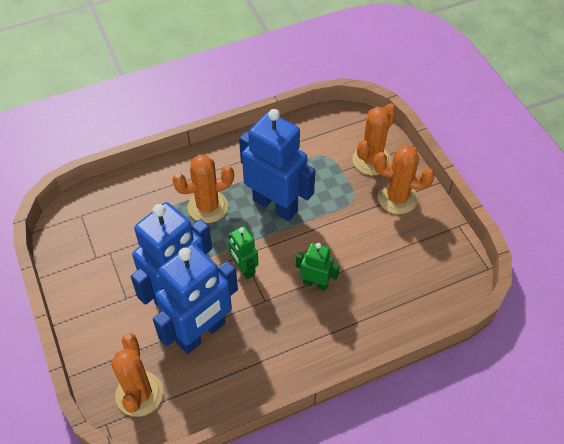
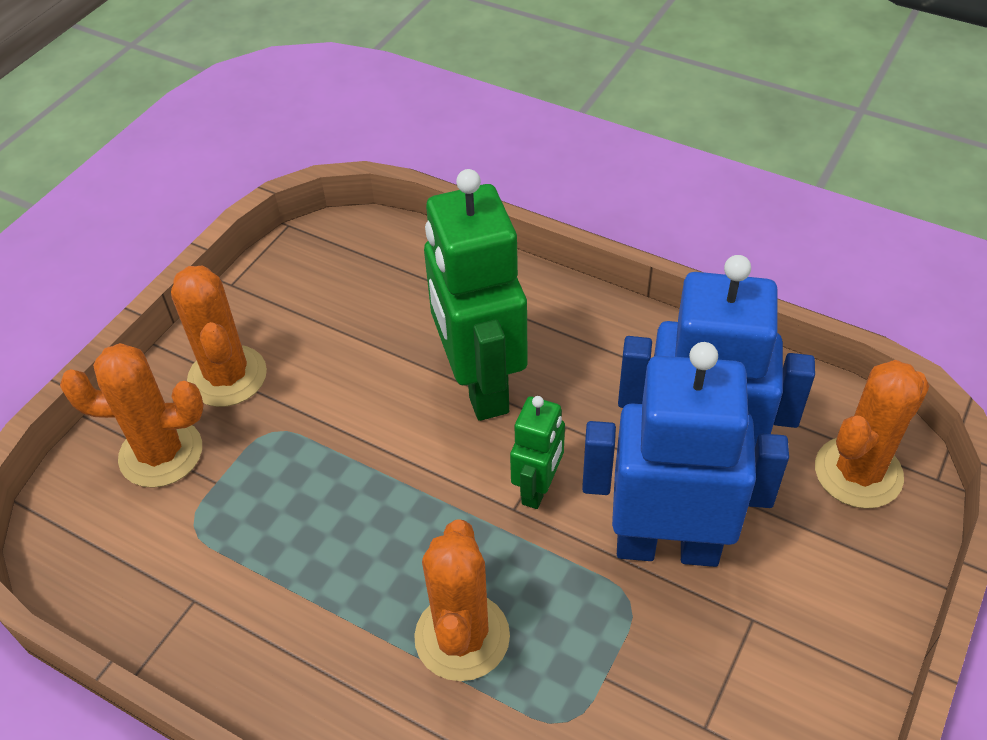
camera: 125 degrees left, 5 degrees down
orange cactus [172,155,234,223] -> orange cactus turned 60 degrees clockwise [414,520,510,681]
blue robot [239,109,315,221] -> none
green robot [296,242,340,291] -> green robot [424,169,528,421], size x2.01

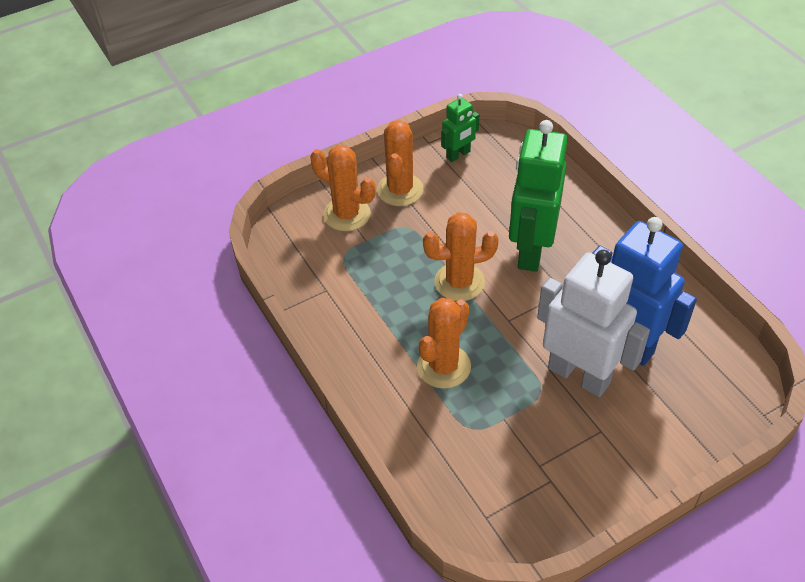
camera: 30 degrees right, 0 degrees up
green robot [510,396,565,509] -> green robot moved to [441,94,479,162]
blue robot [582,342,789,567] -> white robot [537,250,650,397]
orange cactus [815,360,930,509] -> orange cactus moved to [423,212,499,301]

